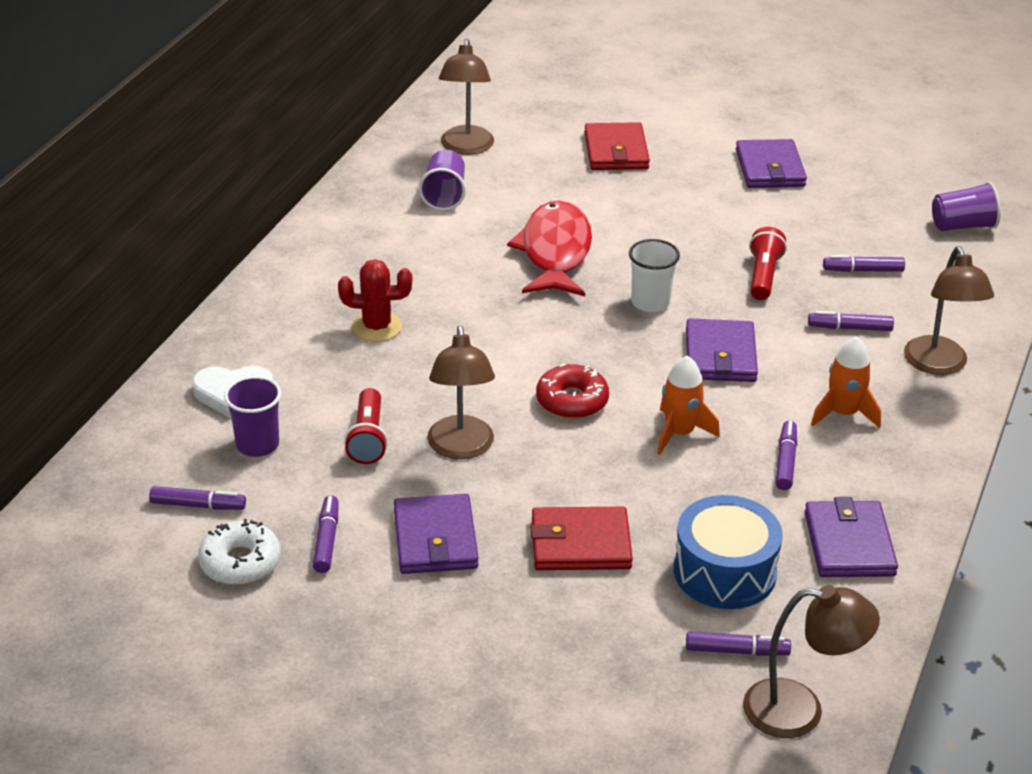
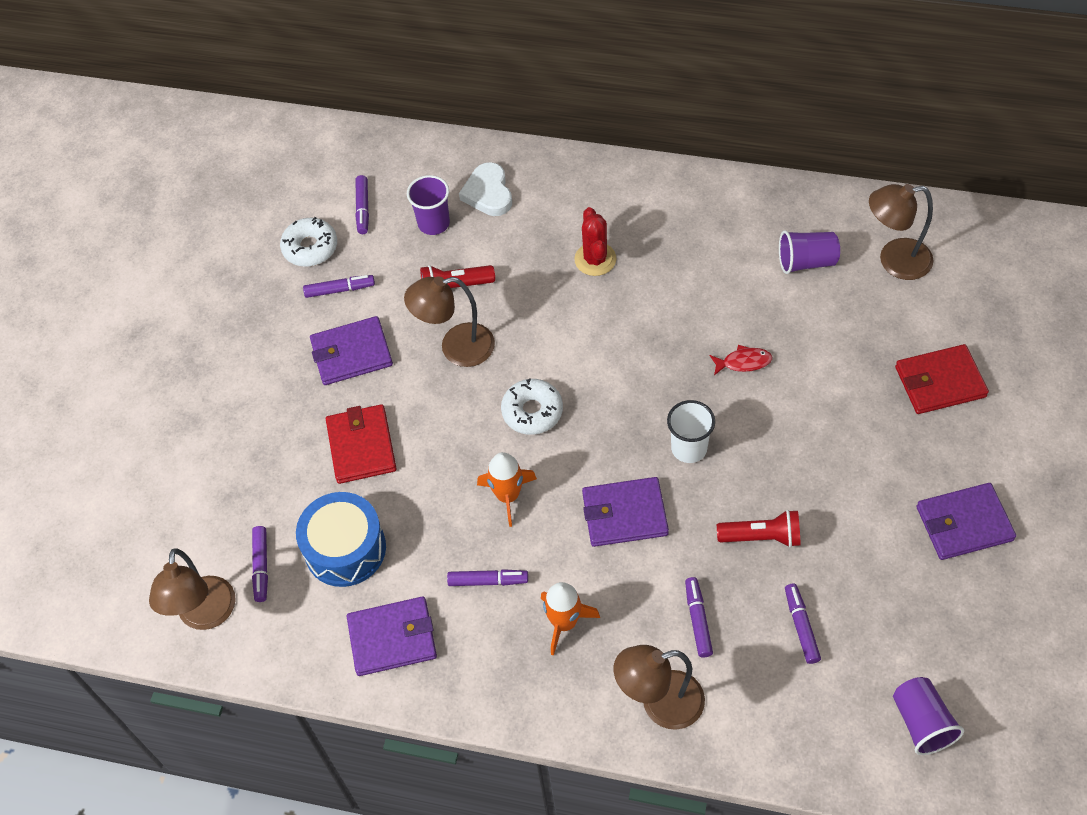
camera: 85 degrees right, 20 degrees up
red fish [507,201,592,296] -> red fish [710,345,772,375], size x0.42
red donut [536,363,609,419] -> white donut [501,378,563,435]

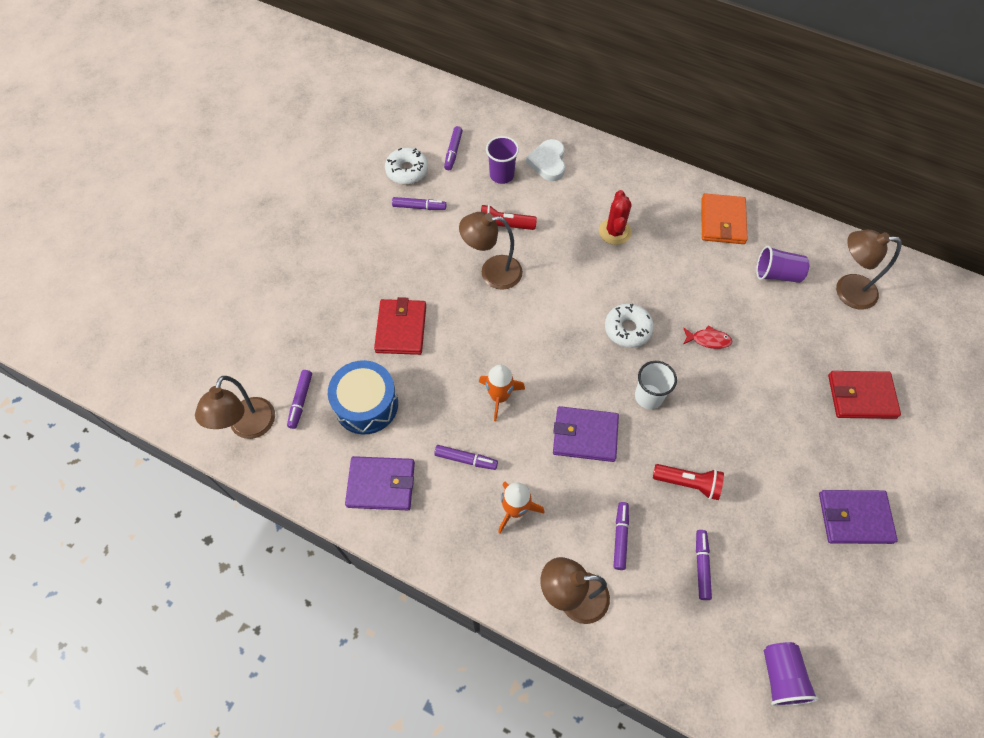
camera: 10 degrees right, 5 degrees up
purple wallet [310,316,393,385] -> none
white donut [501,378,563,435] -> white donut moved to [605,303,654,348]
none -> orange wallet [701,193,747,244]

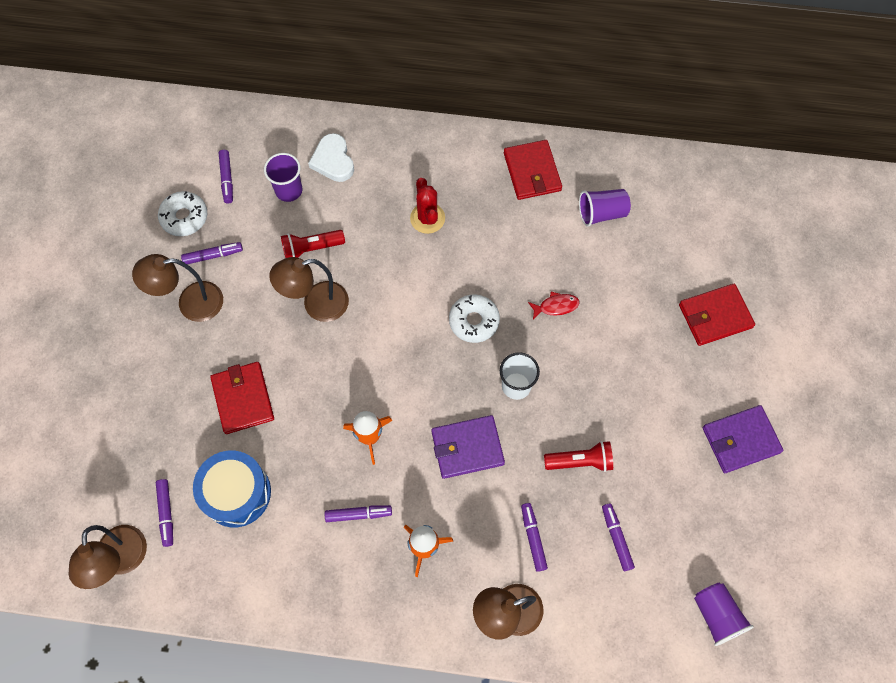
camera: 20 degrees left, 5 degrees up
purple wallet [345,456,415,510] -> none
orange wallet [701,193,747,244] -> red wallet [504,140,562,200]
brown lamp [836,230,902,309] -> brown lamp moved to [132,254,223,322]

